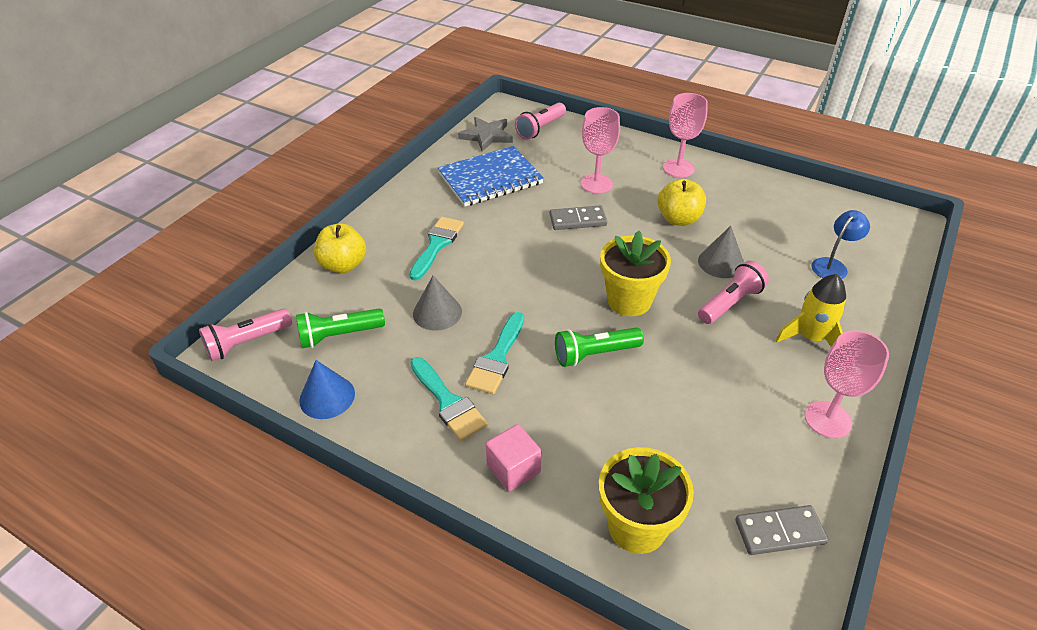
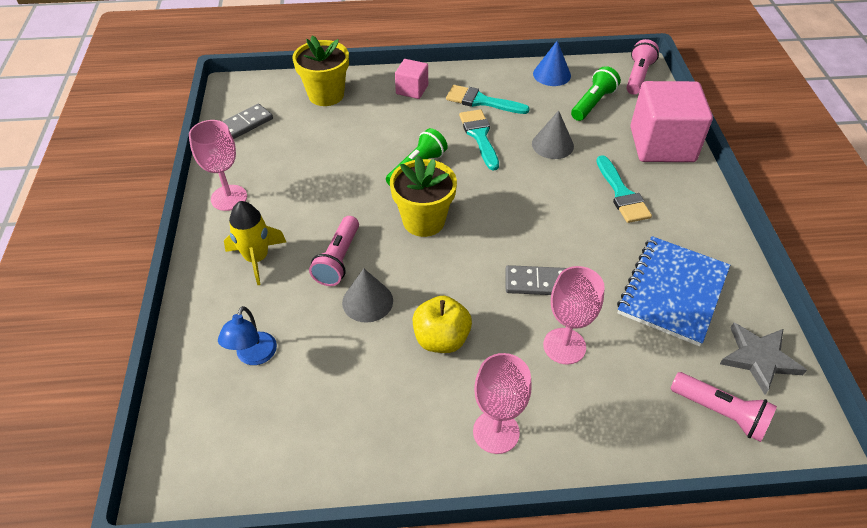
camera: 145 degrees right, 5 degrees up
yellow apple [314,223,366,273] -> pink cube [630,81,713,162]
pink flashlight [515,103,566,140] -> pink flashlight turned 120 degrees clockwise [671,372,777,442]
grey domino [550,205,607,230] -> grey domino turned 45 degrees clockwise [505,265,566,295]

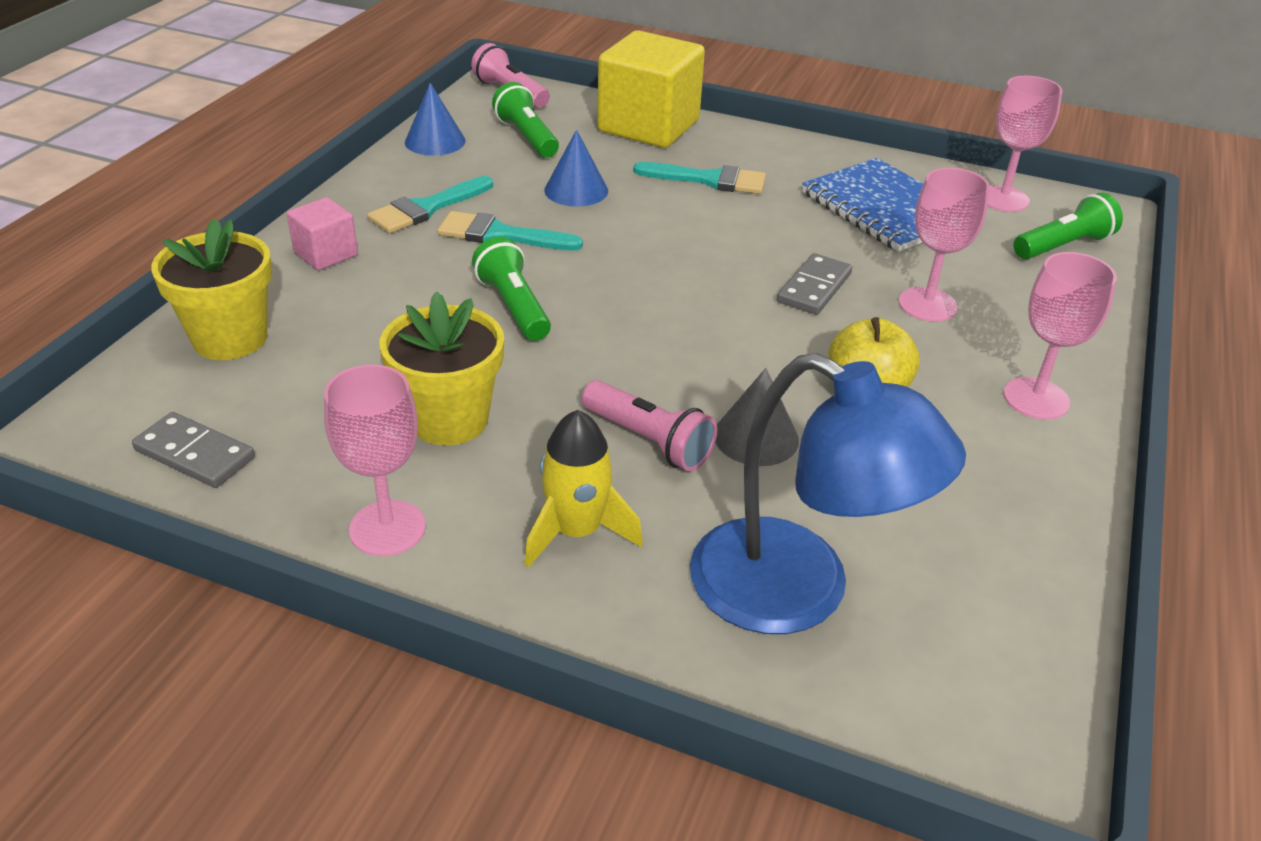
camera: 65 degrees left, 10 degrees down
blue lamp [218,306,277,365] -> blue lamp [690,353,966,634], size x2.14
grey domino [222,103,273,139] -> grey domino turned 45 degrees counterclockwise [132,412,255,488]
yellow flower pot [390,155,457,237] -> yellow flower pot moved to [380,292,504,445]
grey cone [532,110,574,159] -> blue cone [544,130,608,207]
pink cube [630,81,713,162] -> yellow cube [597,30,705,148]
pink flashlight [671,372,777,442] -> green flashlight [1013,192,1123,259]
grey star [720,322,807,395] -> pink goblet [988,76,1062,212]

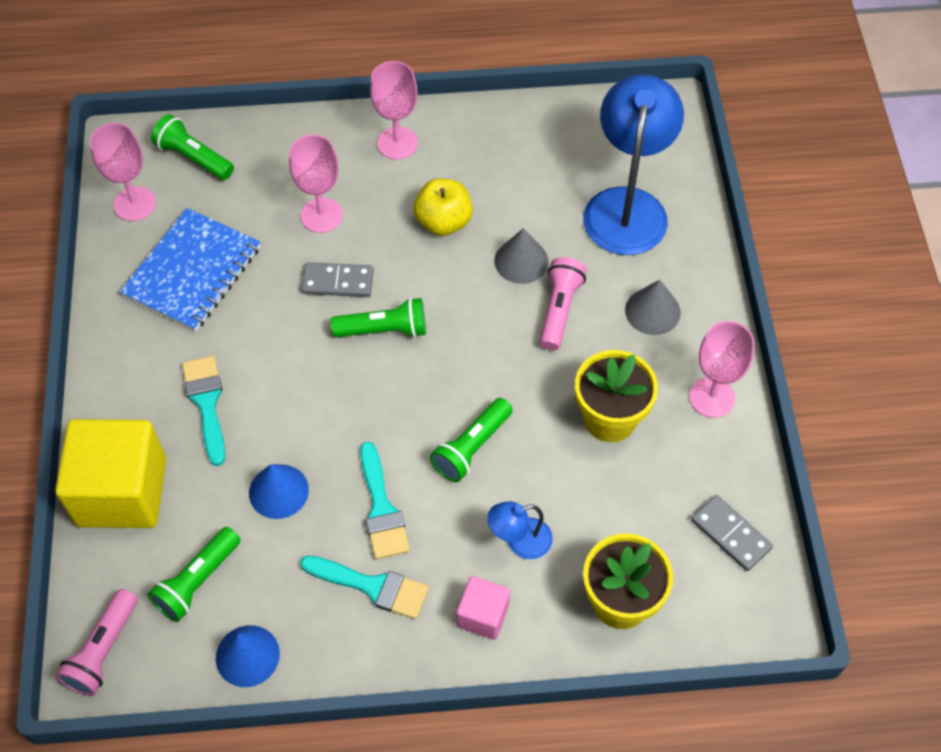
camera: 115 degrees left, 20 degrees up
grey domino [132,412,255,488] -> grey domino turned 45 degrees counterclockwise [691,495,773,571]
yellow rocket [524,410,643,568] -> grey cone [625,280,681,335]
none -> green flashlight [331,298,426,338]
none -> blue lamp [487,501,553,559]

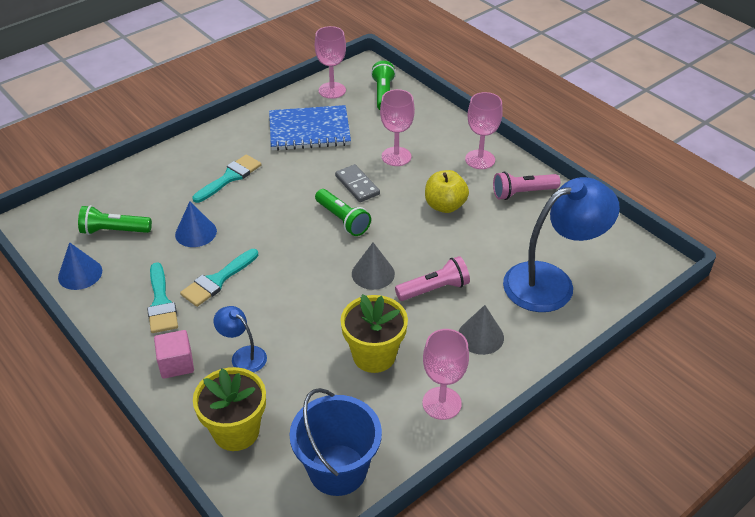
camera: 55 degrees right, 15 degrees down
yellow cube [55,419,166,528] -> none
pink flashlight [55,589,138,696] -> pink flashlight moved to [493,171,560,200]
green flashlight [430,398,513,482] -> none
grey cone [494,228,549,284] -> grey cone moved to [352,242,395,290]
grey domino [691,495,773,571] -> blue bucket [290,388,382,496]

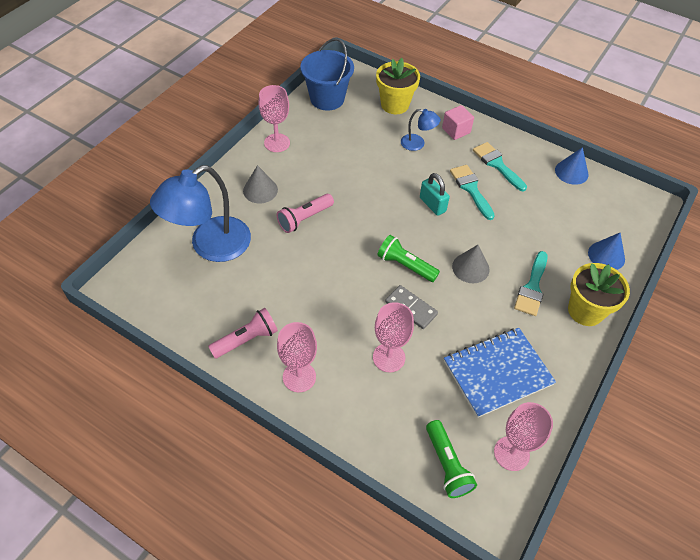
camera: 160 degrees right, 10 degrees up
green flashlight [78,205,152,235] -> none
blue cone [175,201,217,247] -> blue cone moved to [588,233,625,270]
turquoise brush [180,249,259,307] -> turquoise brush turned 45 degrees counterclockwise [450,165,495,220]
yellow flower pot [340,294,408,373] -> yellow flower pot moved to [568,263,630,326]
grey cone [352,242,395,290] -> grey cone moved to [452,245,490,283]
yellow apple [425,170,469,213] -> none
none -> turquoise padlock [420,173,450,216]

